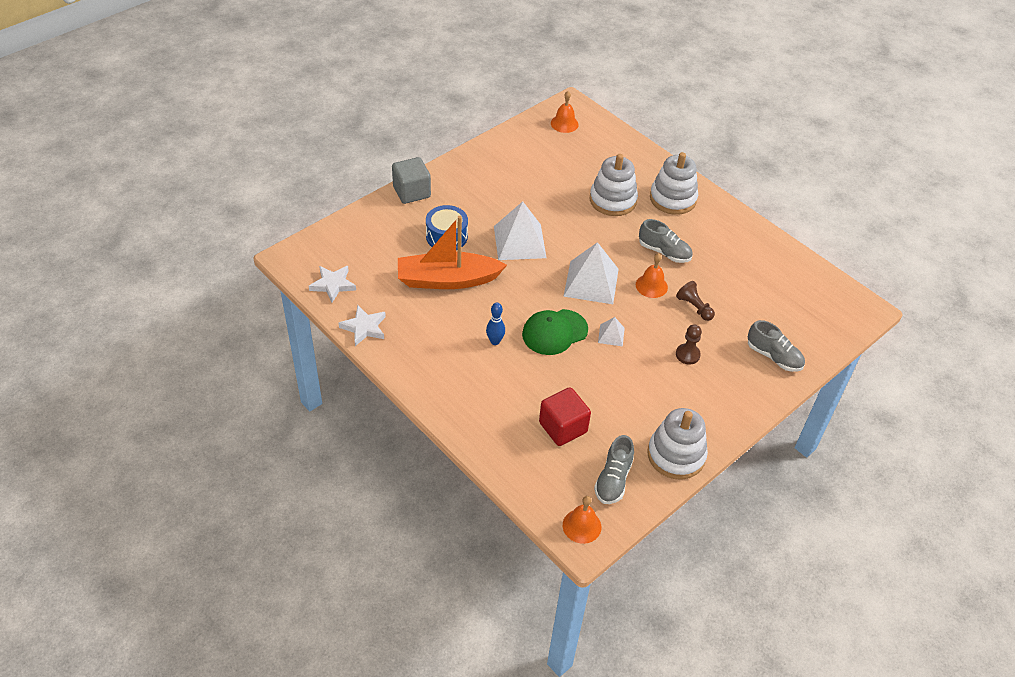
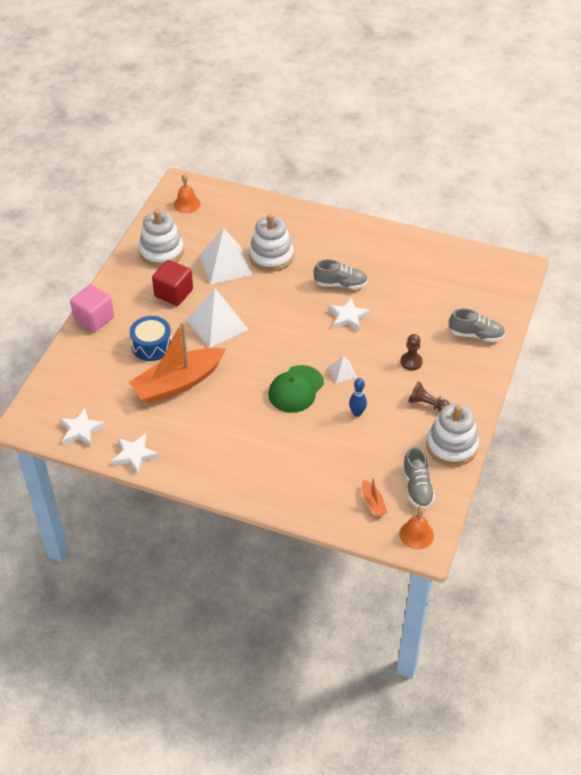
camera: 25 degrees left, 0 degrees up
grey cube [392,157,431,204] -> pink cube [70,284,114,332]
blue bowling pin [486,303,505,345] -> blue bowling pin moved to [349,378,367,417]
red cube [539,387,591,446] -> red cube moved to [152,260,193,306]
white pyramid [563,242,619,304] -> white pyramid moved to [199,228,252,284]
orange bell [636,253,668,298] -> white star [329,298,370,331]
white stacking toy [650,152,698,215] -> white stacking toy moved to [139,209,184,267]
brown pawn [676,281,715,321] -> brown pawn moved to [408,382,450,411]
none -> orange boat [362,478,388,517]

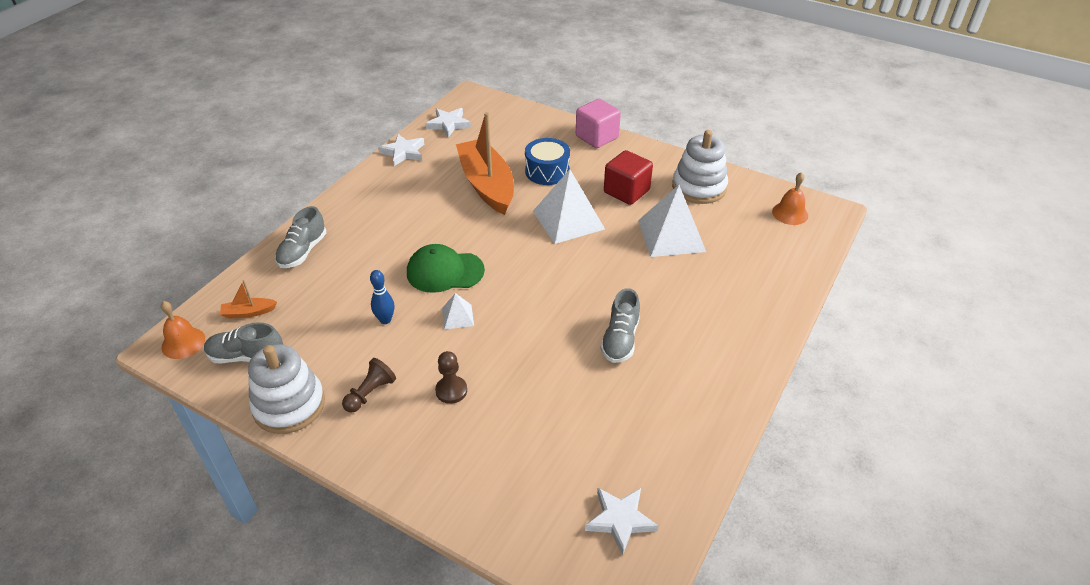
camera: 100 degrees right, 5 degrees down
white stacking toy [249,214,294,272] -> none
green cap [268,365,324,413] -> green cap turned 45 degrees counterclockwise [407,244,485,293]
white star [329,298,370,331] -> white star moved to [585,488,658,555]
grey shoe [449,308,505,342] -> grey shoe moved to [275,206,326,268]

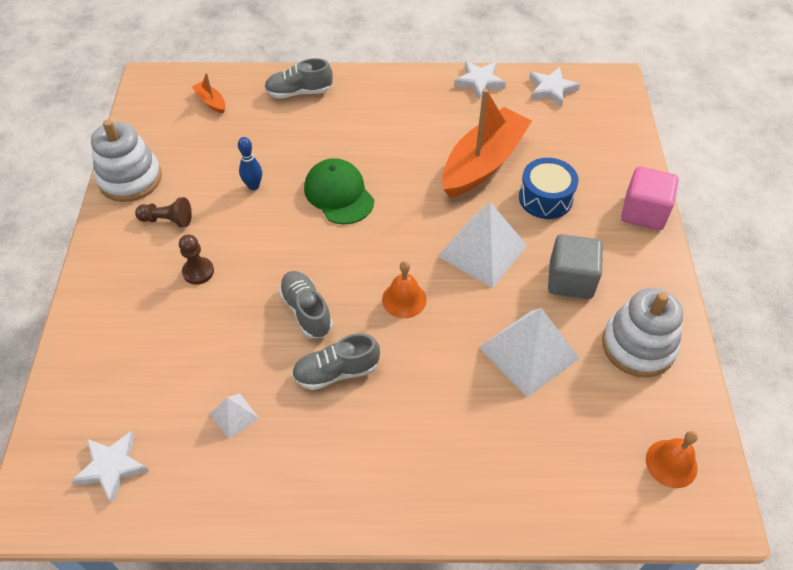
camera: 60 degrees right, 10 degrees up
orange bell [161,301,205,359] -> orange bell moved to [382,261,427,318]
grey shoe [204,322,283,364] -> grey shoe moved to [279,271,333,338]
white pyramid [442,293,474,329] -> white pyramid moved to [210,393,259,439]
red cube [604,150,653,205] -> grey cube [548,234,603,299]

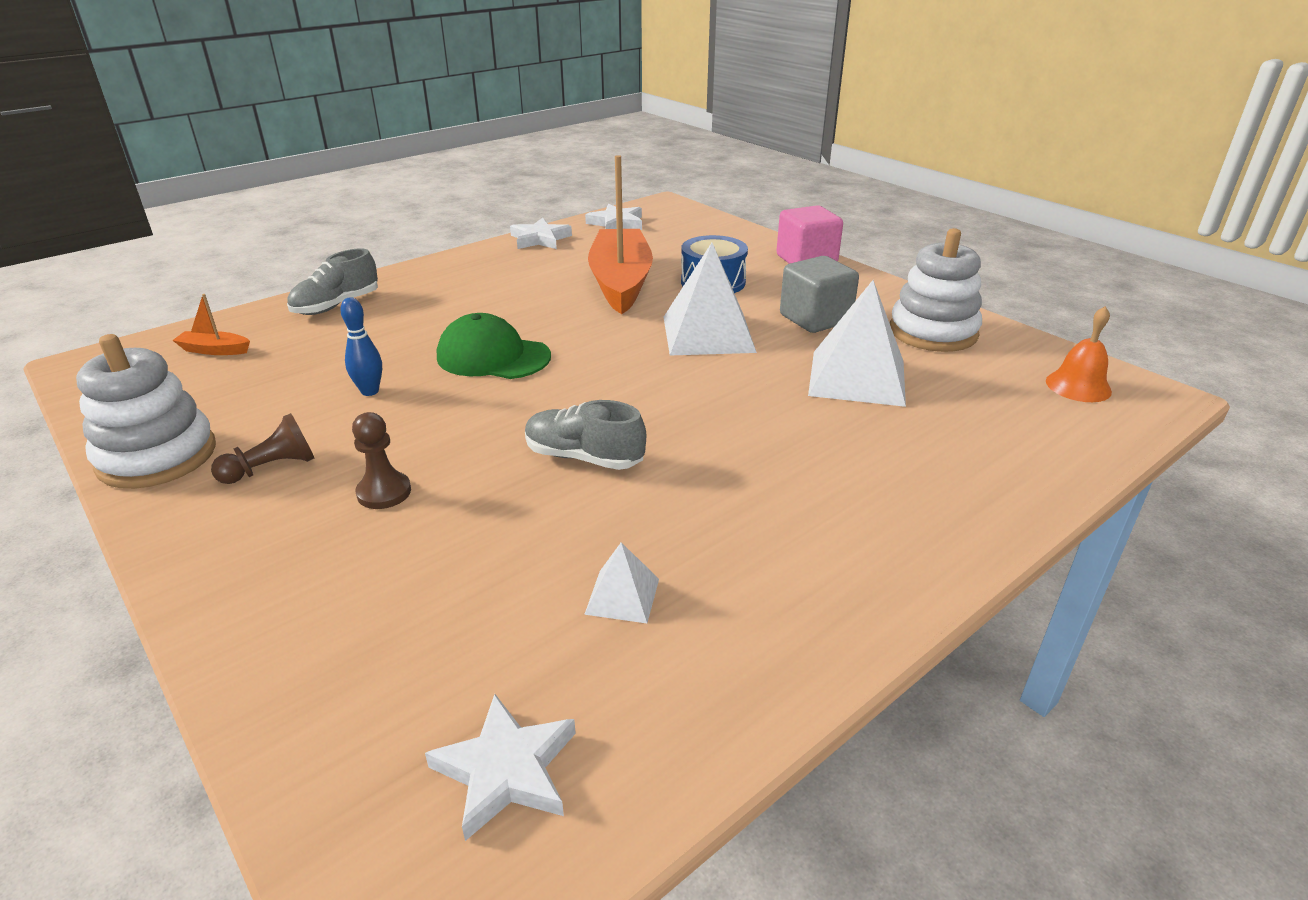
camera: 40 degrees left, 20 degrees down
grey shoe [292,333,380,390] -> none
orange bell [382,261,427,318] -> none

